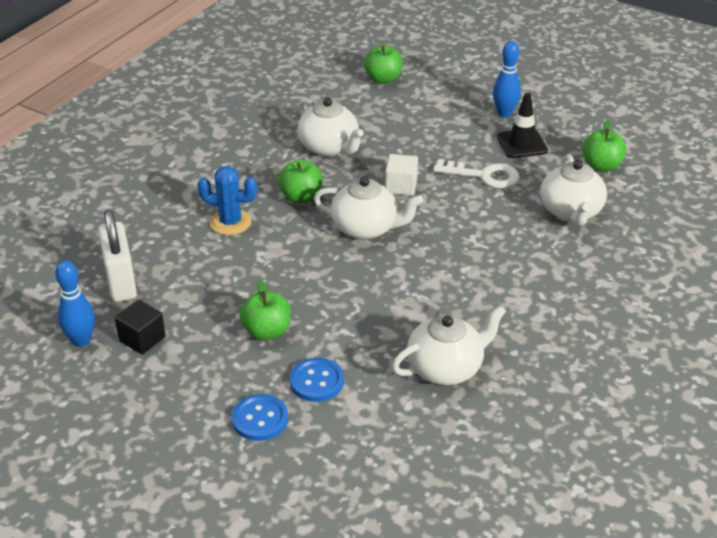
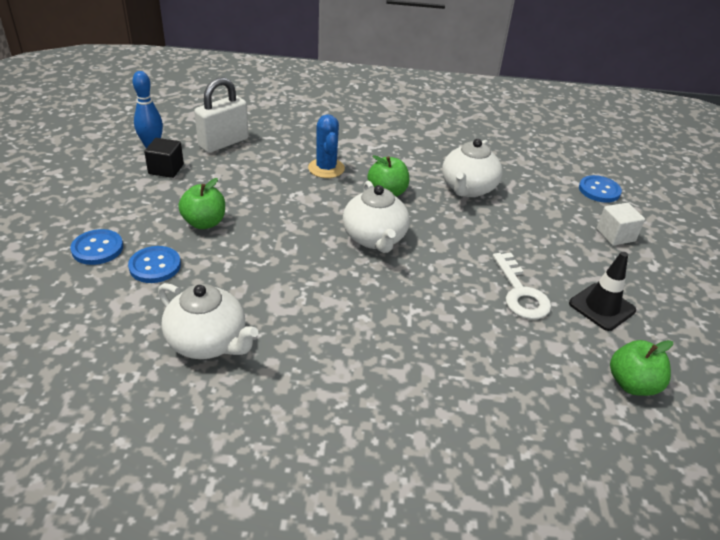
camera: 60 degrees right, 0 degrees up
green apple [364,45,403,84] -> blue button [579,175,622,203]
white cube [385,154,418,196] -> white cube moved to [597,203,645,246]
blue bowling pin [493,41,521,118] -> none
white teapot [540,154,607,226] -> none

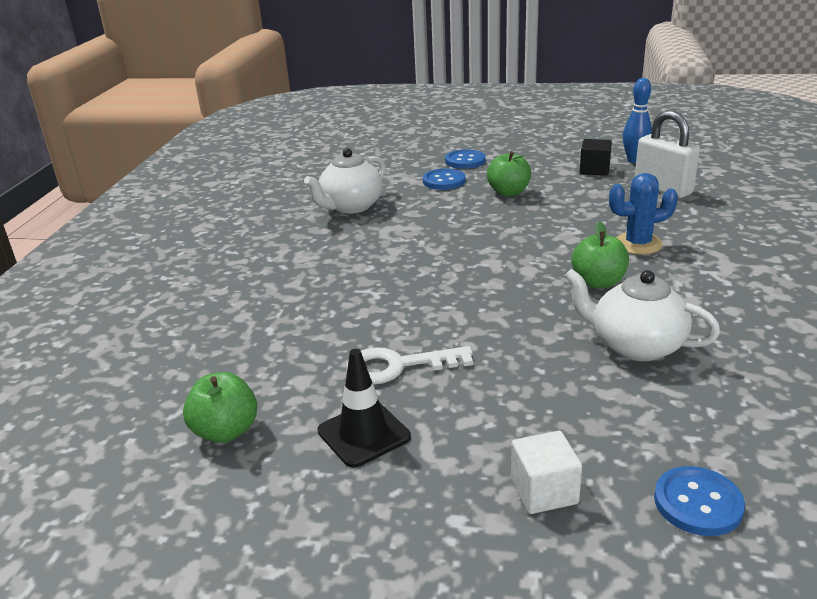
camera: 100 degrees right, 10 degrees down
white teapot [343,181,410,253] -> none

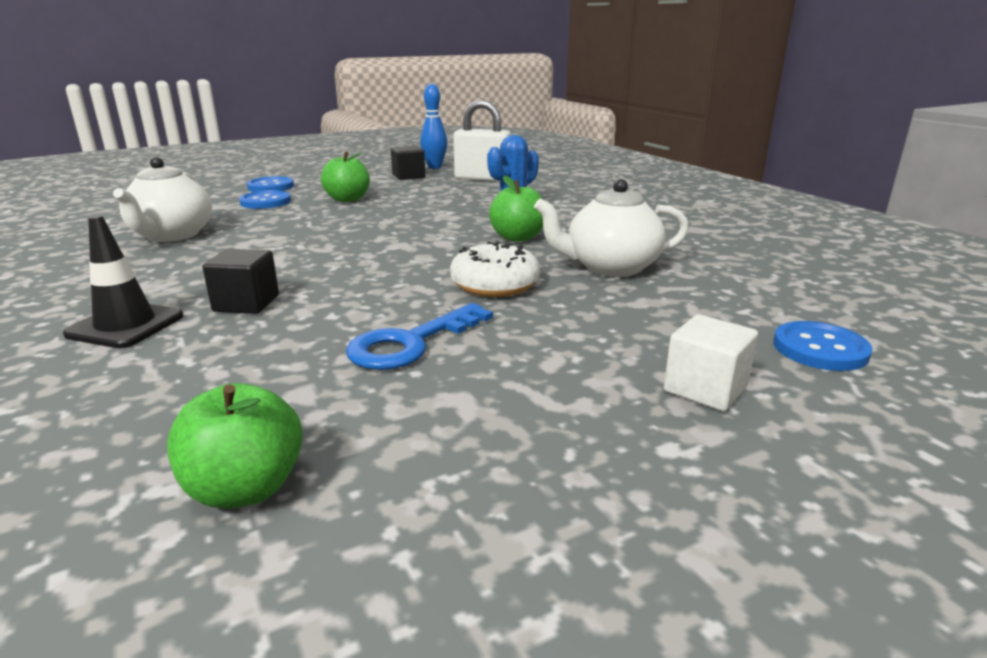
camera: 40 degrees left, 5 degrees down
black traffic cone [317,349,411,468] -> black traffic cone moved to [63,215,184,348]
white key [346,346,473,384] -> blue key [346,303,493,370]
none -> black cube [202,249,279,314]
none -> white donut [450,242,541,297]

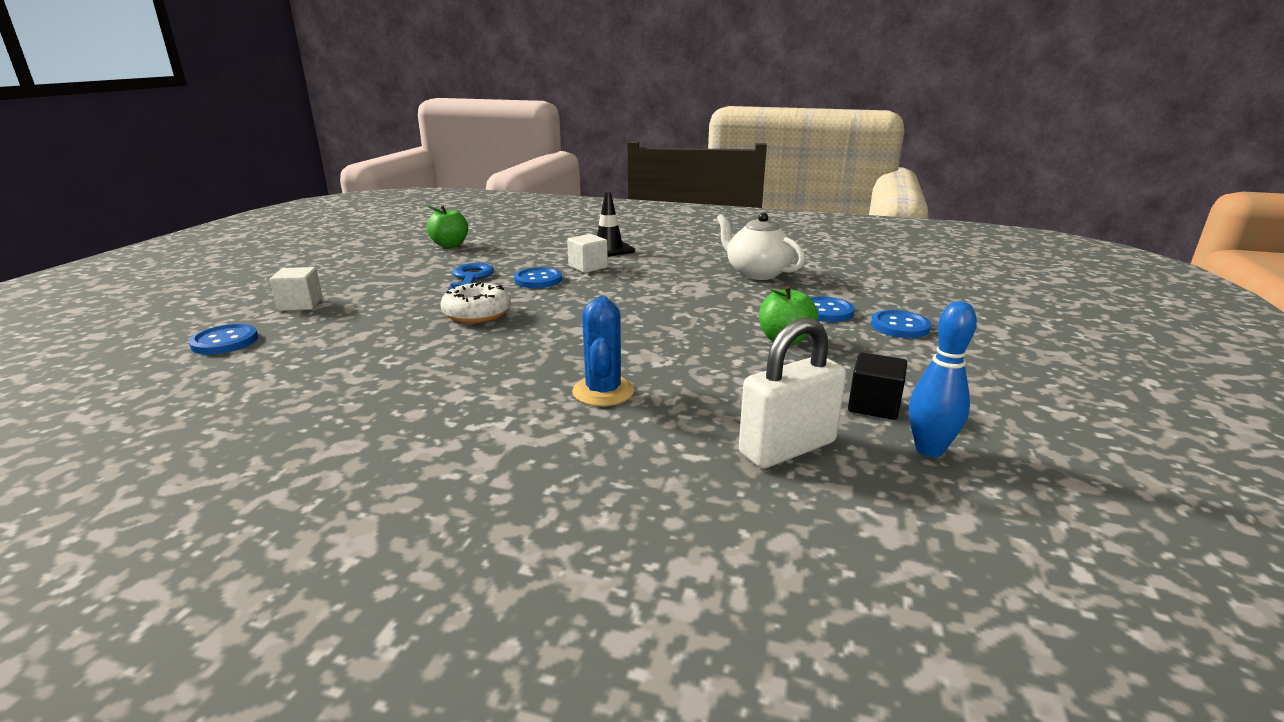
camera: 135 degrees right, 0 degrees up
black cube [202,249,279,314] -> white cube [567,234,608,273]
green apple [489,175,543,242] -> none
white teapot [534,179,689,277] -> none
none -> blue button [514,267,562,288]

